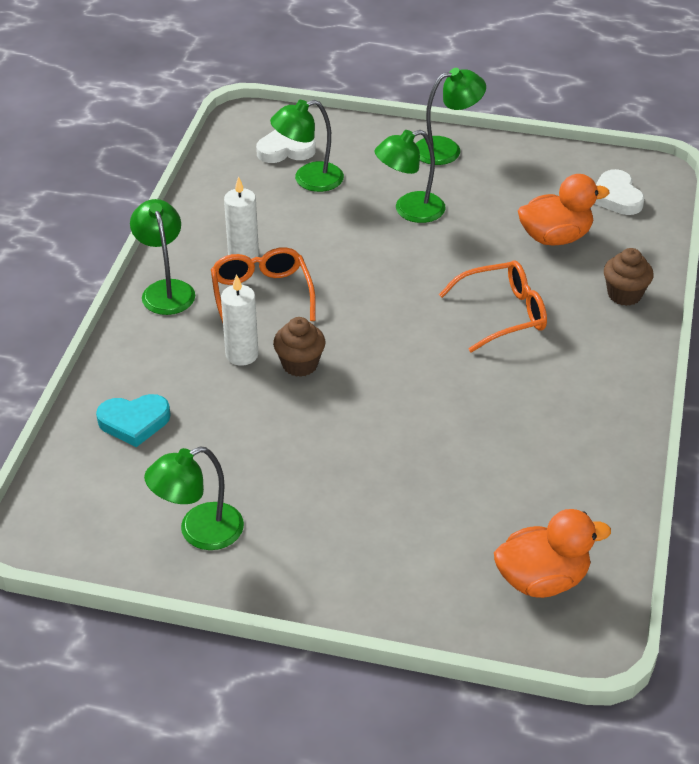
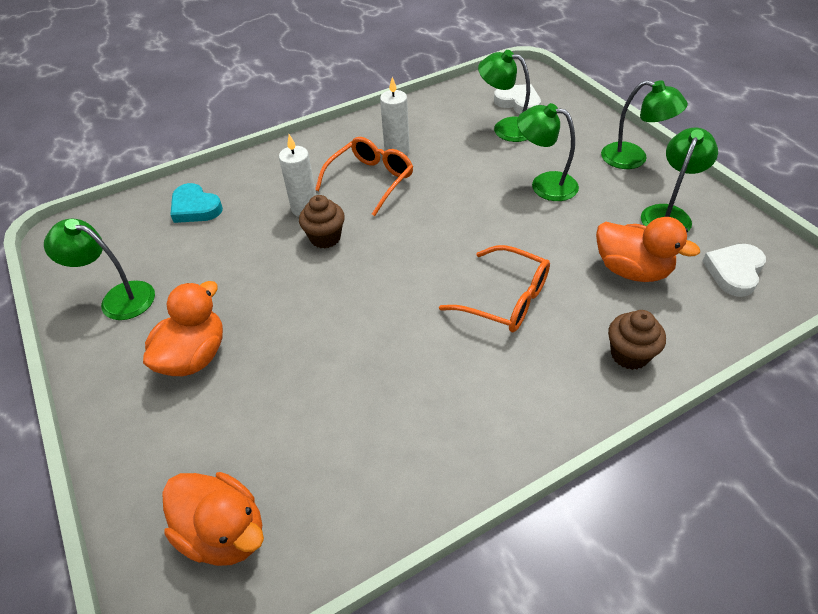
camera: 50 degrees right, 5 degrees up
green lamp [130,199,195,315] -> green lamp moved to [641,128,718,232]
none -> orange duck [143,281,223,376]

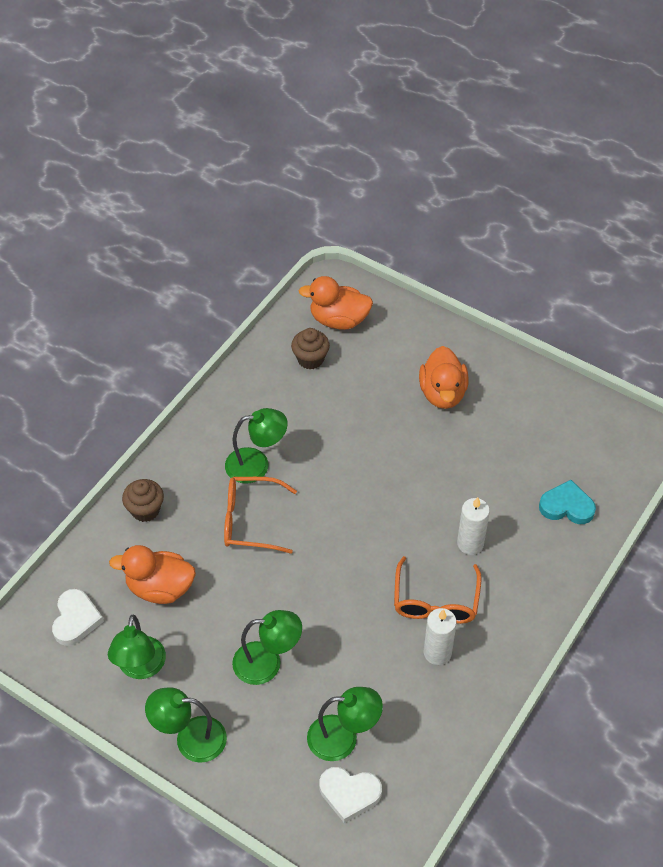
camera: 150 degrees right, 5 degrees up
green lamp [44,219,155,320] -> green lamp moved to [225,408,288,484]
brown cupcake [299,195,345,249] -> brown cupcake moved to [291,328,330,370]

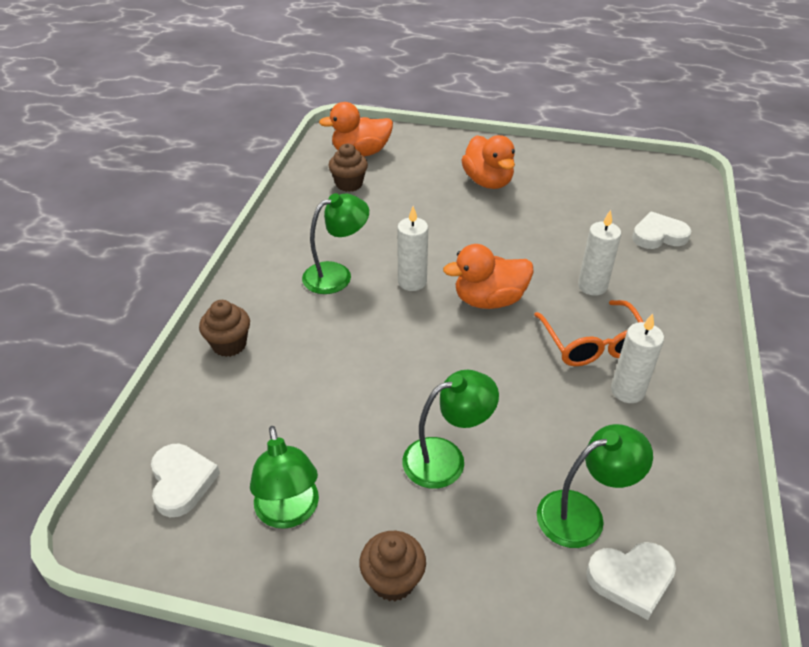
camera: 20 degrees left, 10 degrees down
orange duck [109,545,196,604] -> orange duck moved to [443,244,534,309]
green lamp [145,687,227,763] -> brown cupcake [359,531,426,601]
orange glasses [224,477,297,554] -> none
turquoise heart [539,480,596,524] -> white heart [632,212,691,249]
none -> white candle [397,206,428,291]

